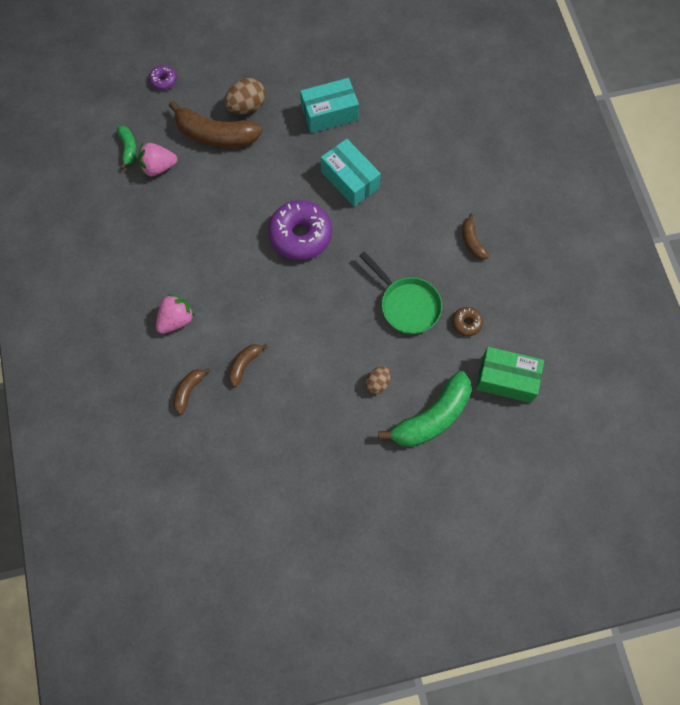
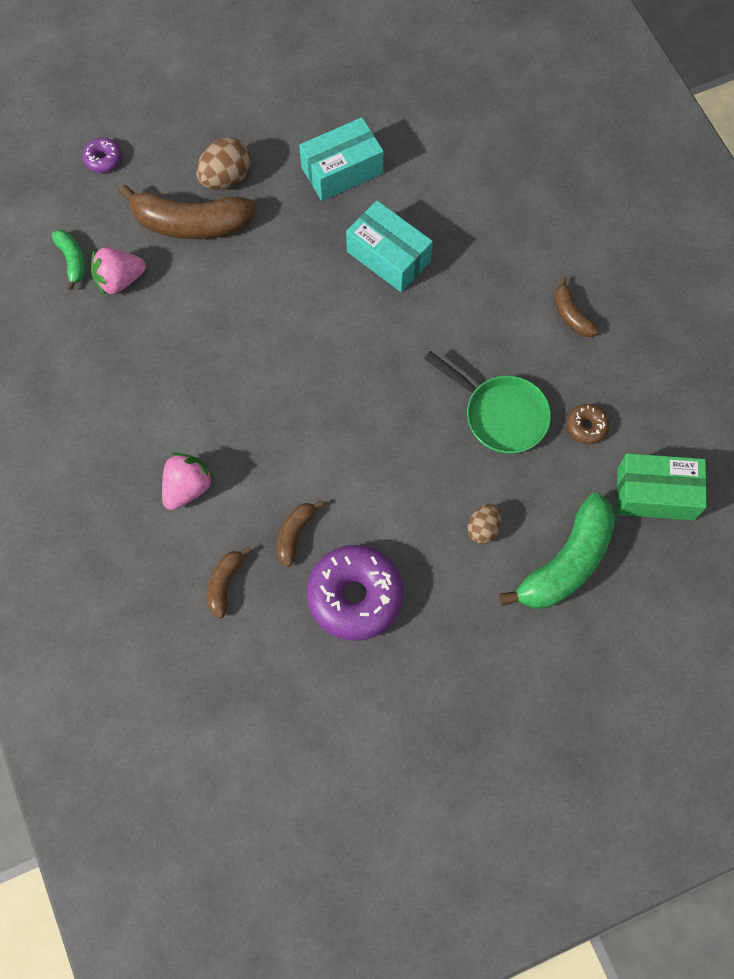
camera: 10 degrees left, 0 degrees up
purple donut [268,200,332,260] -> purple donut moved to [307,545,404,641]

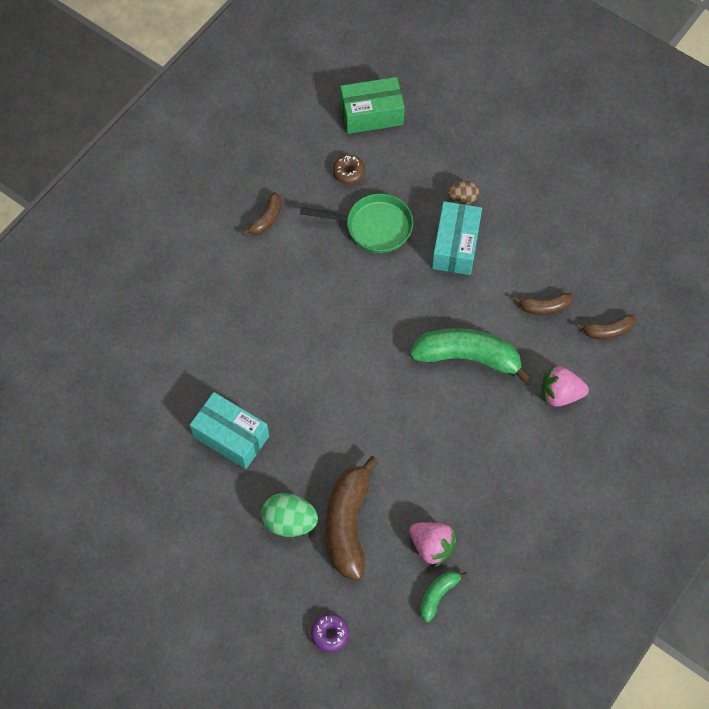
camera: 120 degrees left, 5 degrees down
brown banana [119,185,256,239] -> brown banana turned 150 degrees counterclockwise [326,456,379,581]
brown egg [196,137,251,190] -> green egg [261,493,318,537]
purple donut [307,545,404,641] -> none
turquoise box [346,201,433,292] -> turquoise box moved to [432,201,482,275]
green pan [424,351,551,454] -> green pan turned 90 degrees clockwise [300,194,413,253]
green banana [499,493,615,609] -> green banana moved to [410,328,531,383]
green box [617,453,707,520] -> green box turned 75 degrees counterclockwise [340,77,405,134]

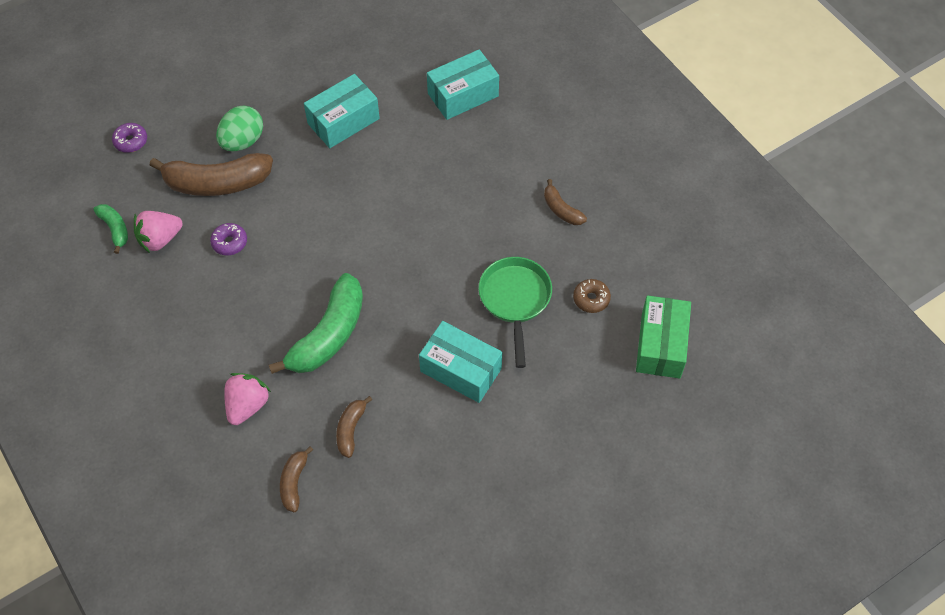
camera: 110 degrees right, 5 degrees down
green pan [300,194,413,253] -> green pan turned 150 degrees clockwise [478,257,552,368]
brown banana [326,456,379,581] -> brown banana turned 150 degrees clockwise [149,153,273,196]
brown egg [448,181,479,204] -> none
none -> purple donut [210,223,247,255]
none -> turquoise box [427,49,499,120]

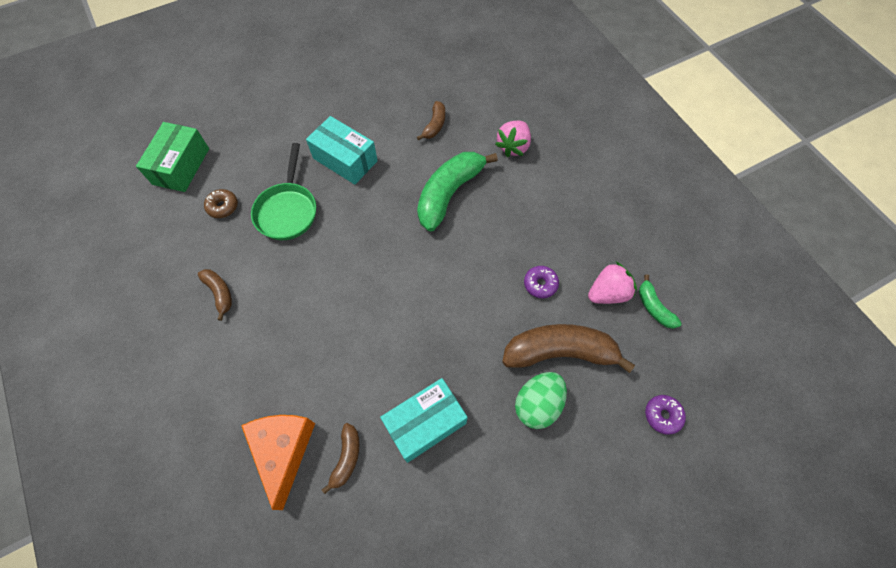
camera: 175 degrees left, 5 degrees up
brown banana [280,446,313,512] -> brown banana moved to [322,423,359,494]
turquoise box [427,49,499,120] -> orange cheese [241,415,315,510]

